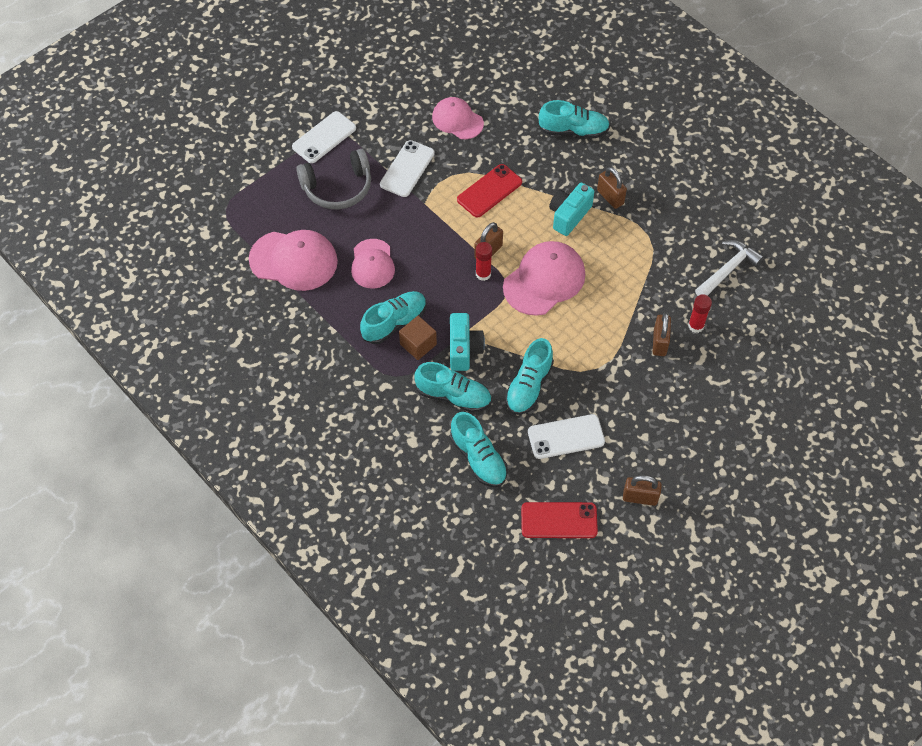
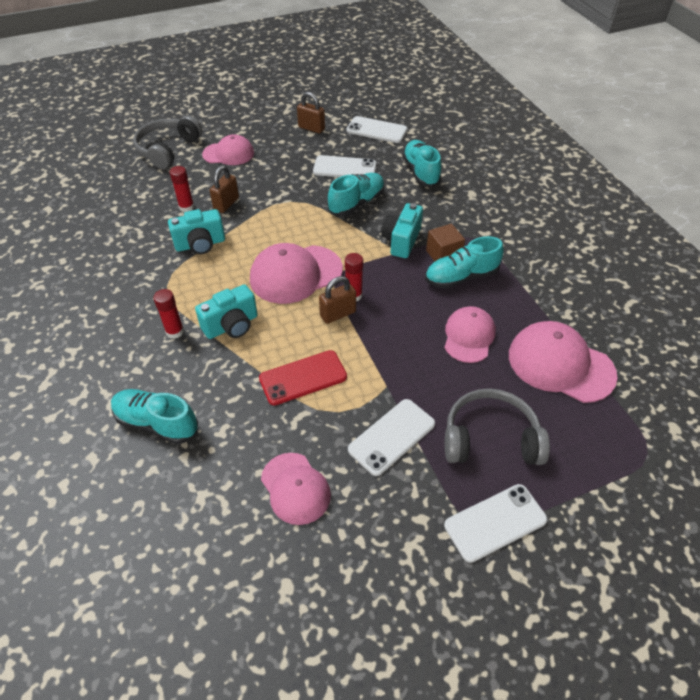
camera: 160 degrees left, 10 degrees down
turquoise shoe [414,362,491,413] -> none
red phone [521,502,598,538] -> white phone [346,116,407,143]
brown padlock [597,167,627,209] -> red glue stick [153,289,184,339]
white hammer [695,240,764,296] -> none
none -> grey headphones [133,115,202,169]
none -> turquoise camera [168,209,225,254]
none -> pink cap [202,134,254,165]

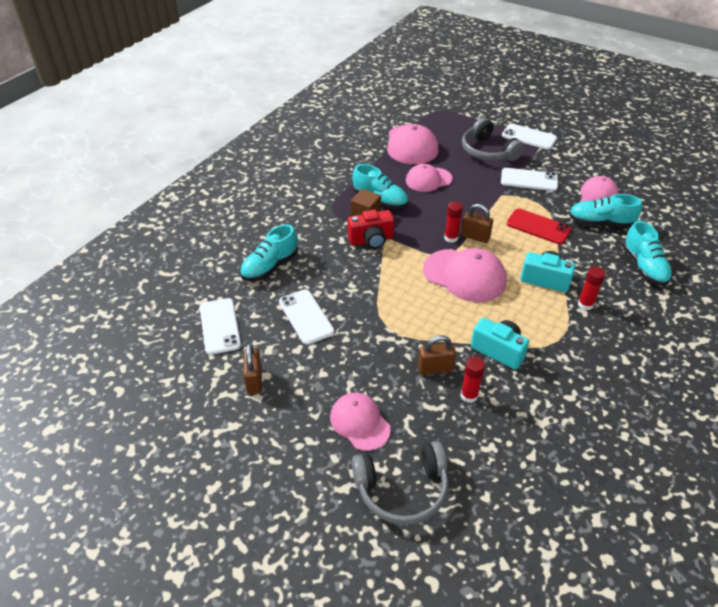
camera: 125 degrees left, 5 degrees down
turquoise shoe [328,173,384,216] -> turquoise shoe moved to [569,194,642,227]
turquoise camera [381,203,423,258] -> red camera [347,209,394,249]

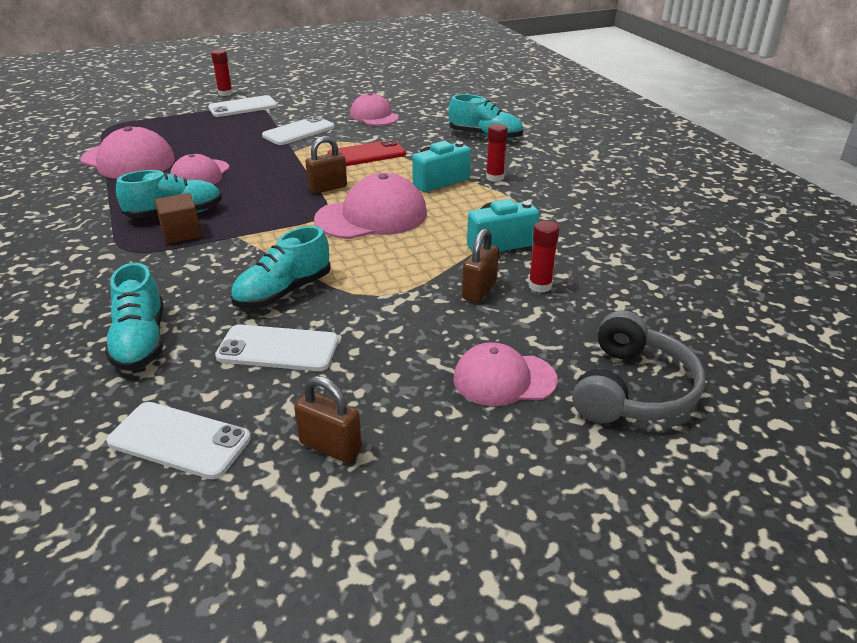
camera: 55 degrees left, 10 degrees down
red camera [347,209,394,249] -> none
red glue stick [444,201,463,243] -> red glue stick moved to [211,49,233,96]
grey headphones [462,118,524,161] -> none
turquoise shoe [569,194,642,227] -> turquoise shoe moved to [230,226,331,308]

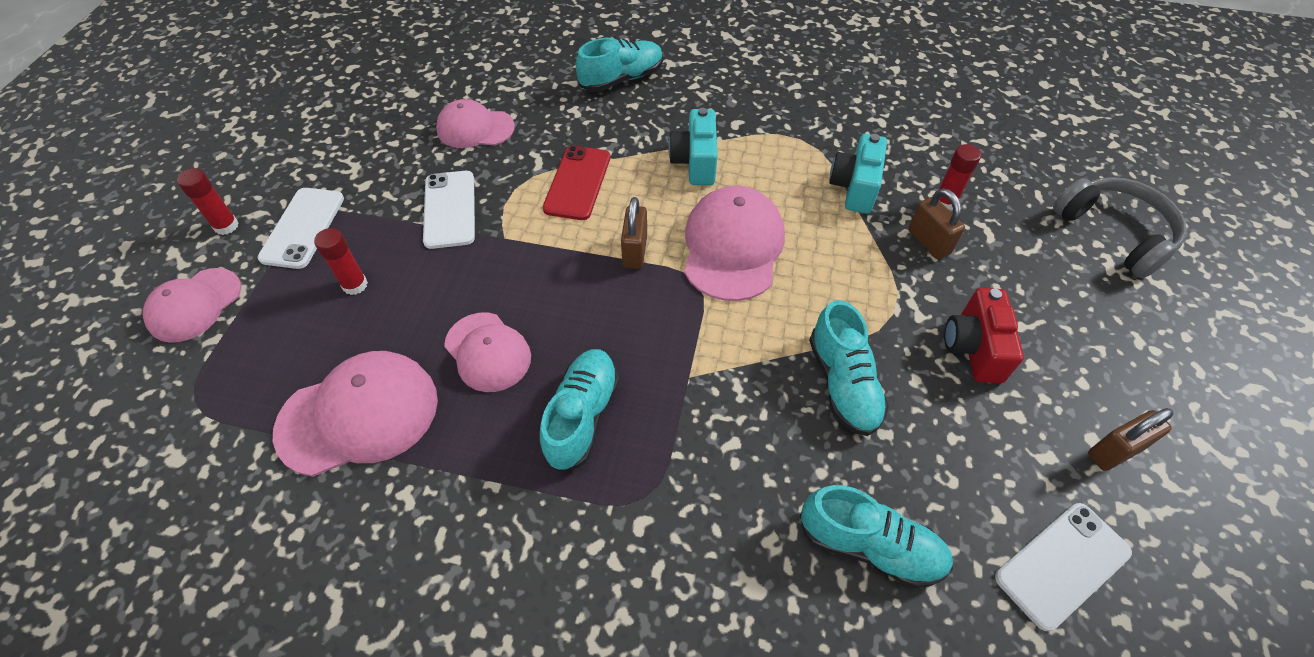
camera: 55 degrees left, 20 degrees up
brown cube [154,193,202,244] -> none
white phone [215,324,339,371] -> none
pink cap [453,342,558,406] -> pink cap moved to [143,268,241,343]
red glue stick [486,124,508,182] -> red glue stick moved to [314,228,368,295]
none -> red camera [944,288,1024,383]

